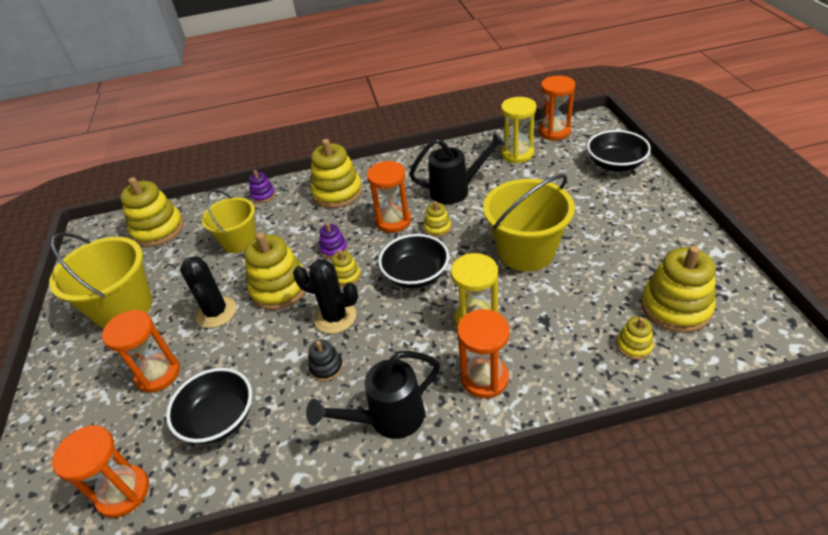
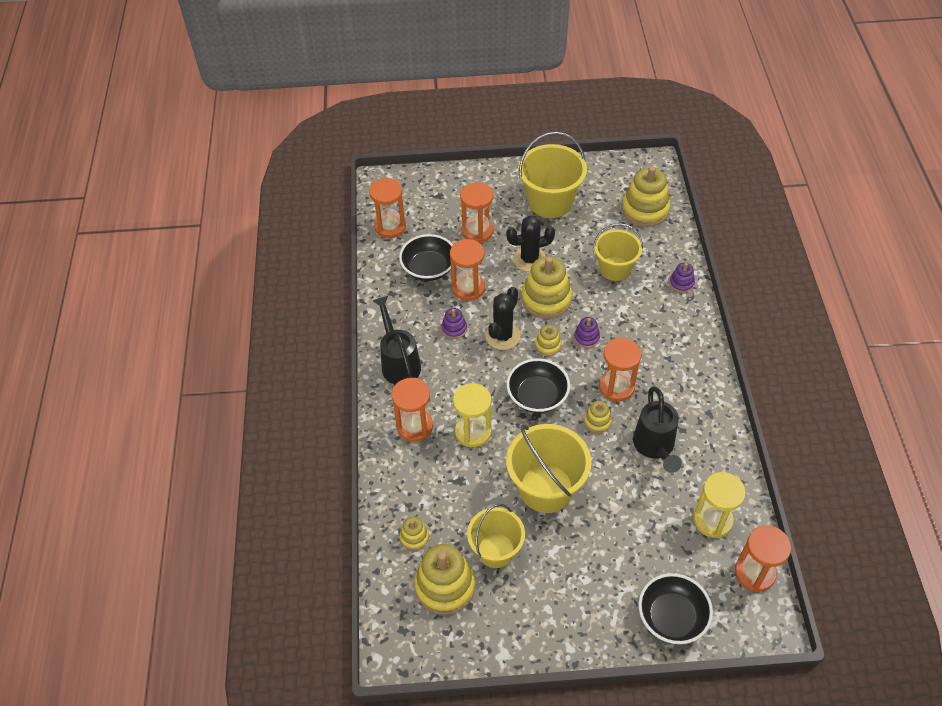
camera: 95 degrees right, 10 degrees up
black stacking toy [308,340,343,381] -> purple stacking toy [442,308,467,339]
yellow stacking toy [310,139,362,208] -> none
none -> orange hourglass [450,239,485,301]
none -> yellow bucket [467,504,525,568]

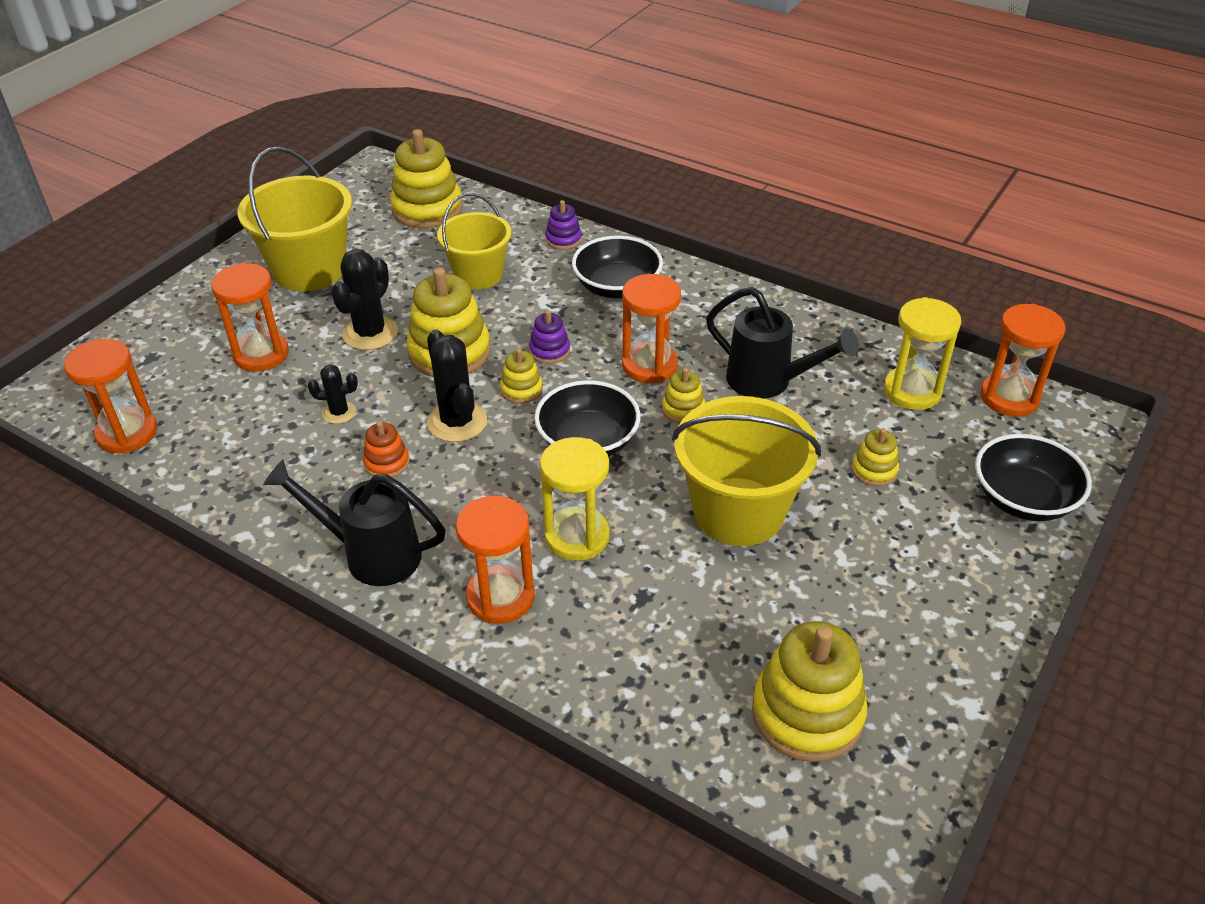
camera: 55 degrees left, 10 degrees down
black bowl [399,234,453,281] -> black bowl moved to [572,236,663,298]
yellow stacking toy [400,517,429,551] -> yellow stacking toy moved to [851,428,899,486]
purple stacking toy [442,308,467,339] -> orange stacking toy [363,421,410,477]
orange hourglass [450,239,485,301] -> black cactus [308,364,358,424]
yellow bucket [467,504,525,568] -> none

